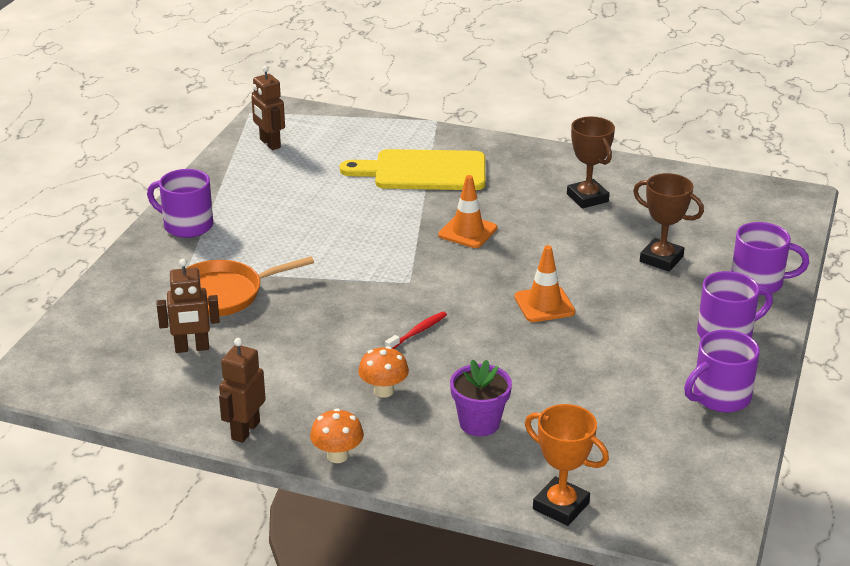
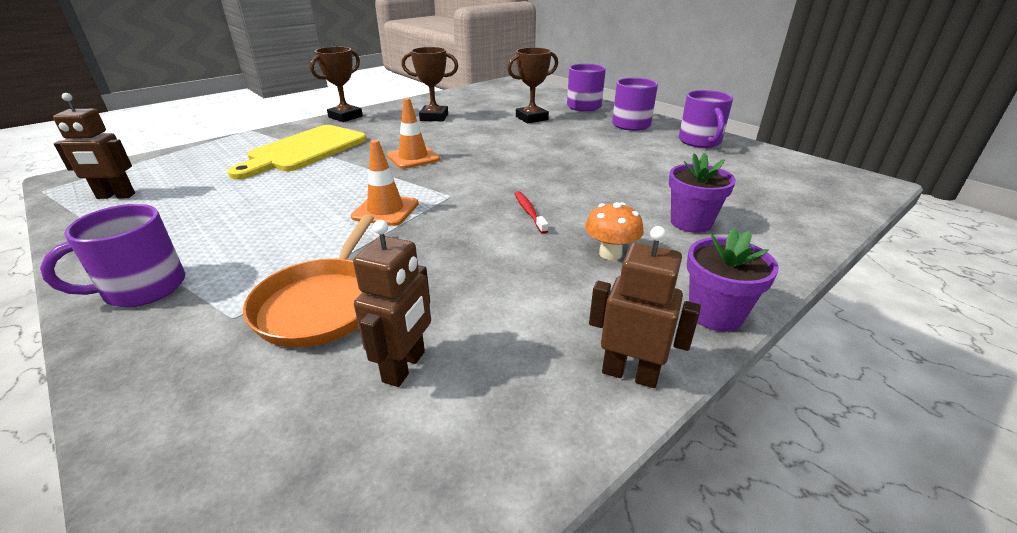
camera: 60 degrees left, 0 degrees up
brown robot [219,338,266,443] -> brown robot turned 150 degrees clockwise [589,226,701,388]
orange mushroom [310,408,364,463] -> purple flower pot [687,228,779,332]
orange traffic cone [514,245,575,322] -> orange traffic cone moved to [351,140,419,226]
orange trophy [525,404,609,526] -> none
none -> brown trophy [310,47,363,122]

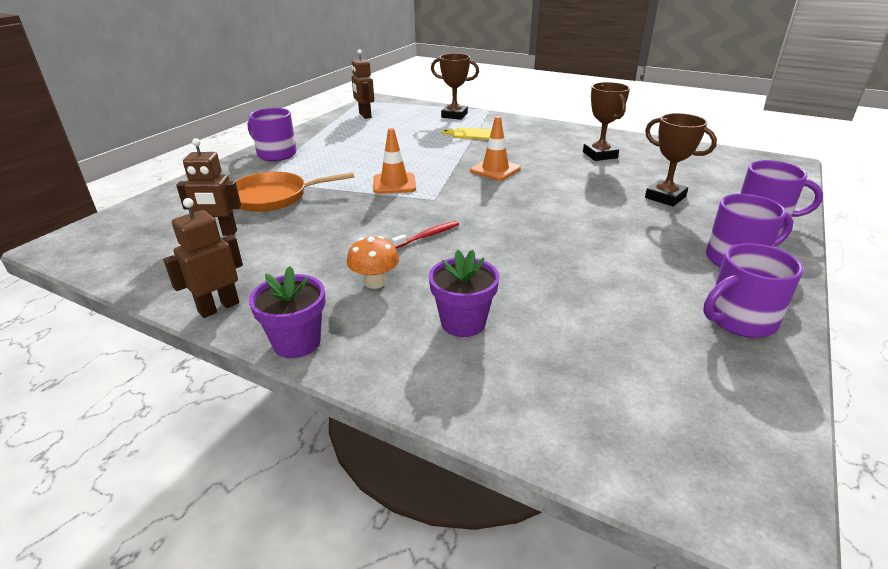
camera: 70 degrees right, 0 degrees up
yellow cutting board [228,125,367,179] -> yellow cutting board [441,128,492,140], size x0.47
brown trophy [310,47,363,122] -> brown trophy moved to [431,54,479,120]
brown robot [589,226,701,388] -> brown robot turned 135 degrees counterclockwise [163,198,243,318]

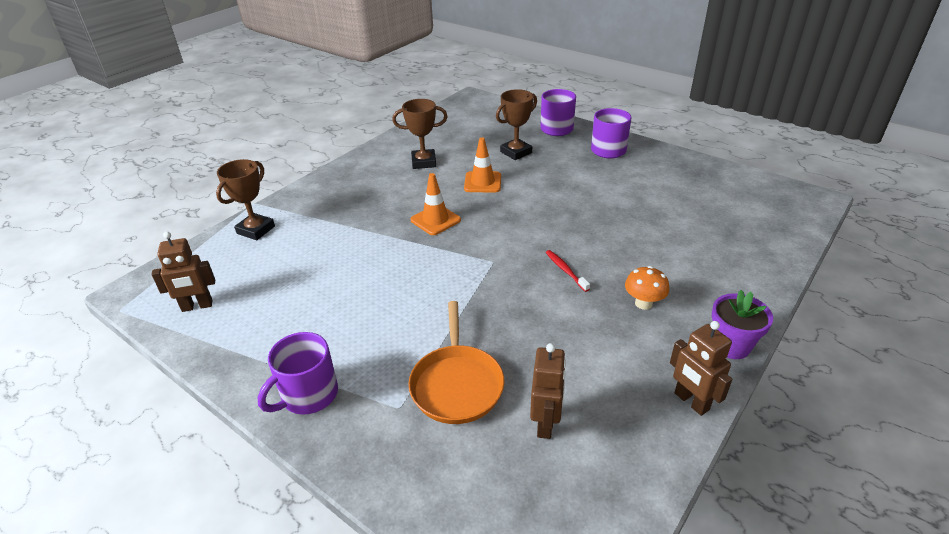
camera: 80 degrees left, 5 degrees up
orange traffic cone [374,128,416,194] -> orange traffic cone moved to [464,137,501,192]
purple flower pot [429,250,499,337] -> none
yellow cutting board [441,128,492,140] -> none
purple mug [703,243,804,338] -> none

